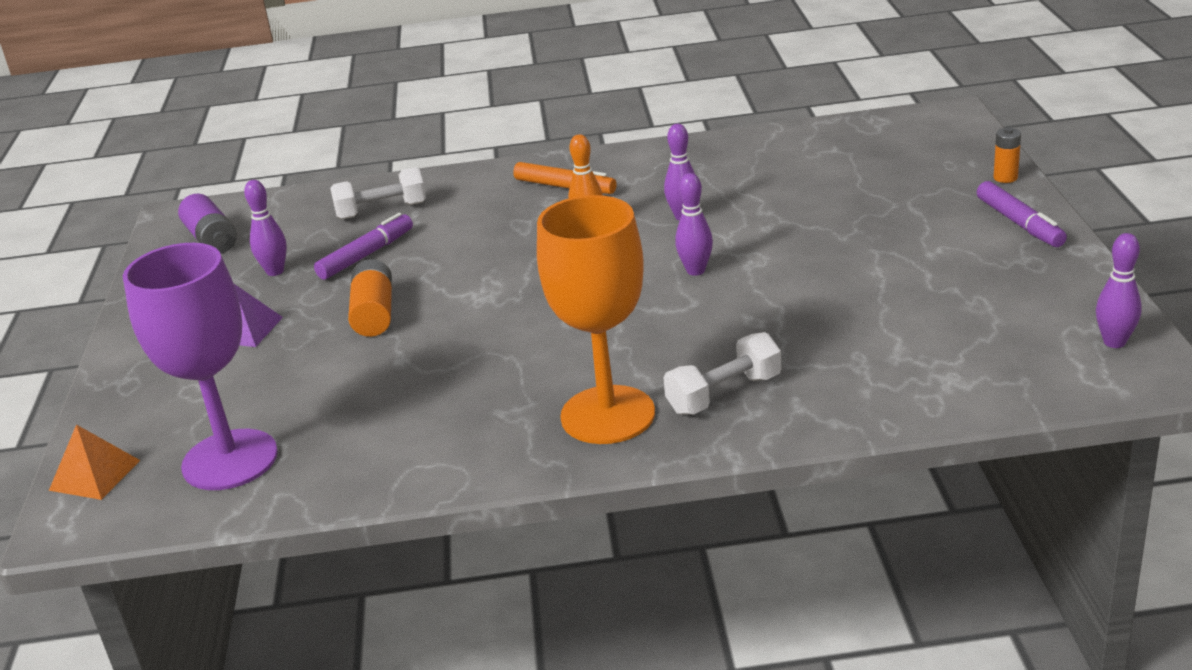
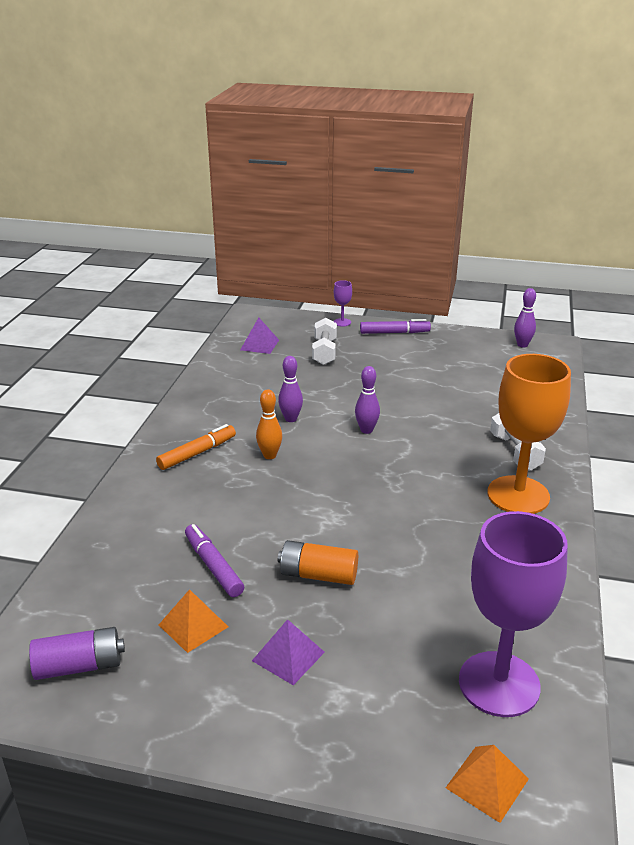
camera: 75 degrees left, 0 degrees up
purple bowling pin [244,180,287,276] -> orange pyramid [159,589,228,653]
white dumbbell [330,167,426,220] -> white dumbbell moved to [312,318,337,365]
orange battery [994,127,1021,183] -> purple goblet [334,280,352,327]
none -> purple pyramid [240,317,279,354]

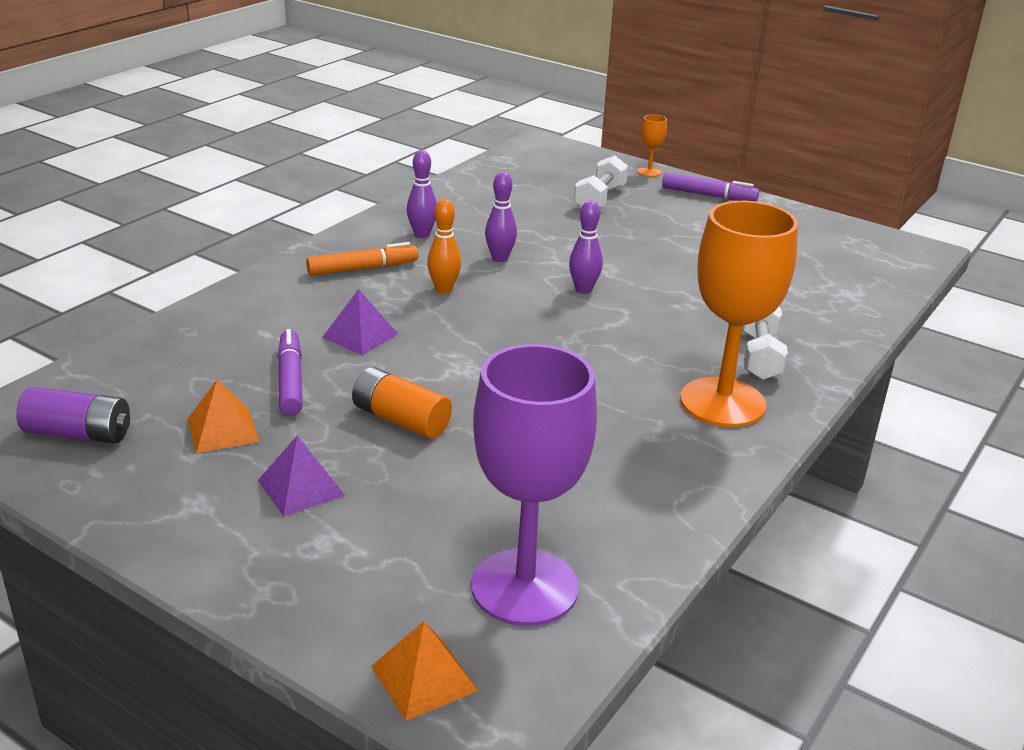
camera: 20 degrees right, 0 degrees up
purple pyramid [240,317,279,354] -> purple pyramid moved to [322,289,398,355]
purple goblet [334,280,352,327] -> orange goblet [638,114,667,177]
purple bowling pin [514,288,536,348] -> purple bowling pin moved to [407,150,437,238]

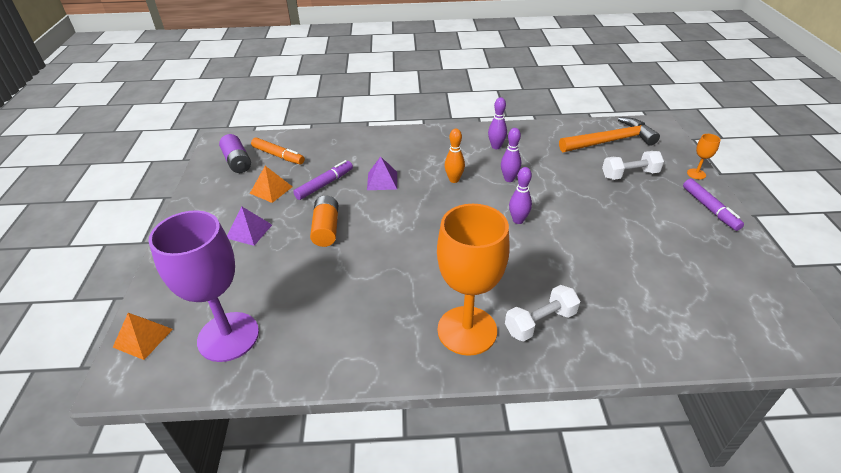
camera: 55 degrees right, 10 degrees up
orange marker [306,242,418,276] -> orange marker moved to [251,137,305,164]
none -> orange hammer [559,117,660,152]

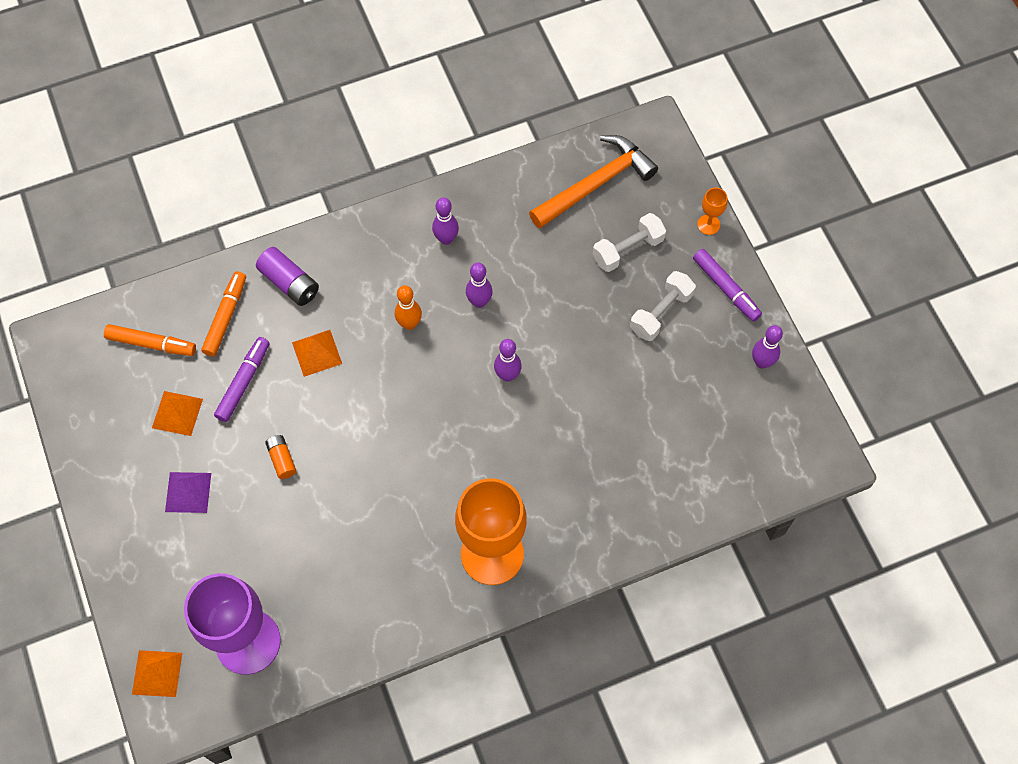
camera: 20 degrees left, 25 degrees up
purple battery [219,134,251,173] -> purple battery moved to [256,247,319,306]
orange battery [310,195,338,247] -> orange battery [265,435,297,479], size x0.63
purple pyramid [367,156,397,190] -> orange pyramid [292,330,342,377]
white dumbbell [505,285,580,341] -> white dumbbell moved to [630,271,696,341]
none -> orange marker [201,271,246,356]
none -> purple bowling pin [752,325,783,369]

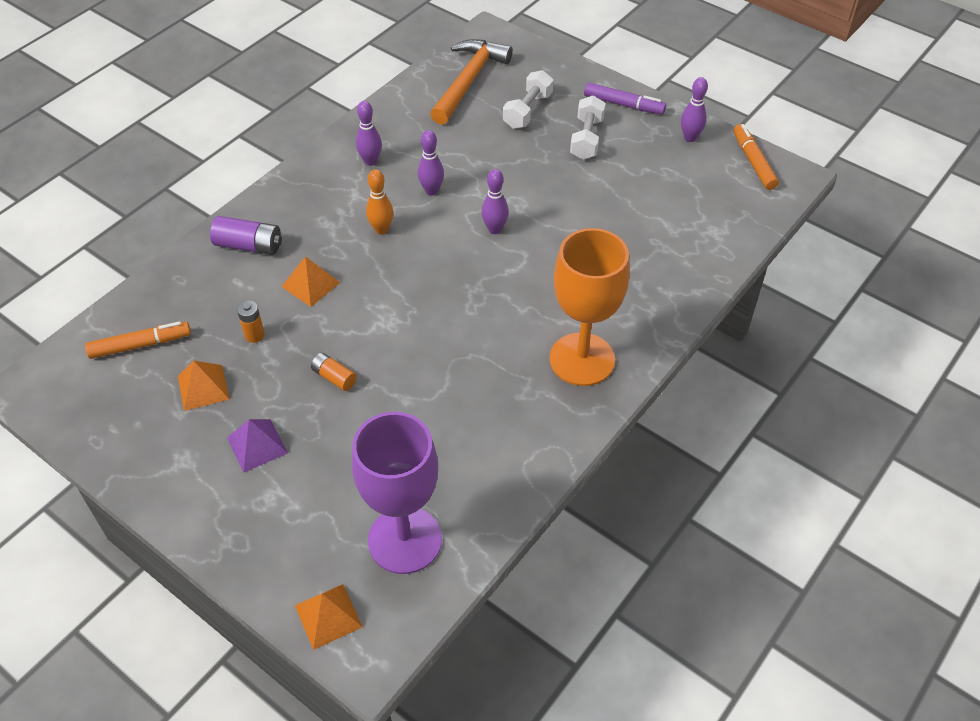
camera: 30 degrees left, 15 degrees down
orange marker [201,271,246,356] -> orange marker moved to [734,124,779,190]
purple marker [214,337,270,422] -> orange battery [237,301,265,343]
orange goblet [697,187,728,235] -> none

